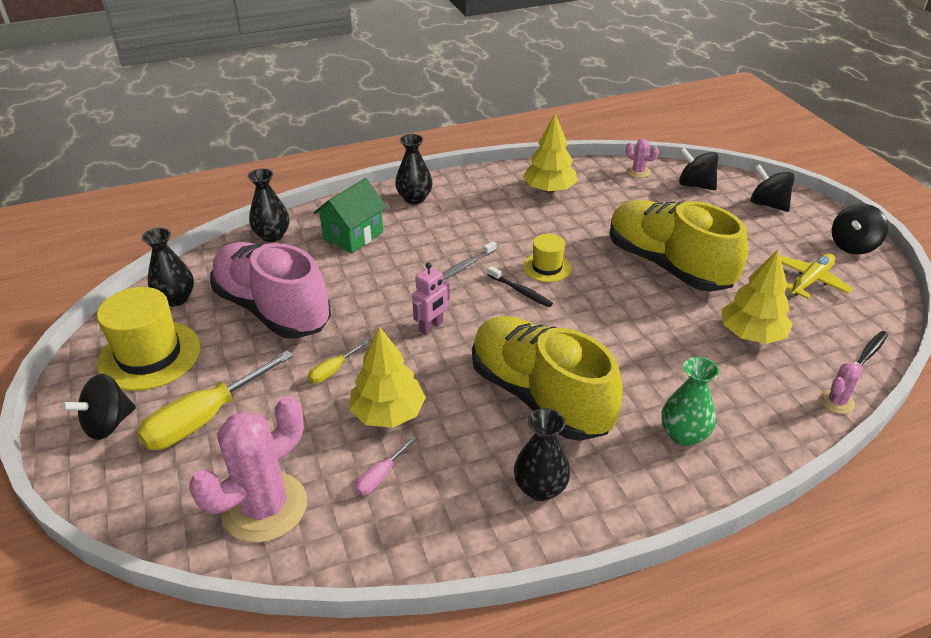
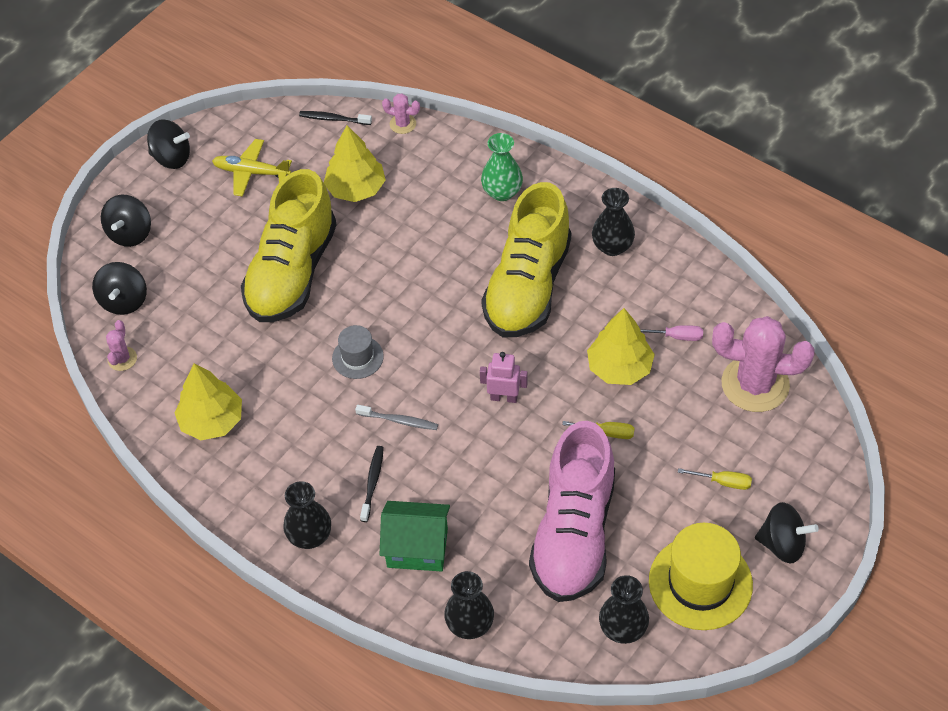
camera: 120 degrees left, 15 degrees up
yellow screwdriver [137,350,293,450] -> yellow screwdriver [678,468,752,490], size x0.47
black toothbrush [487,266,553,307] -> black toothbrush moved to [360,446,384,522]
yellow hat [523,234,571,282] -> grey hat [332,325,384,379]

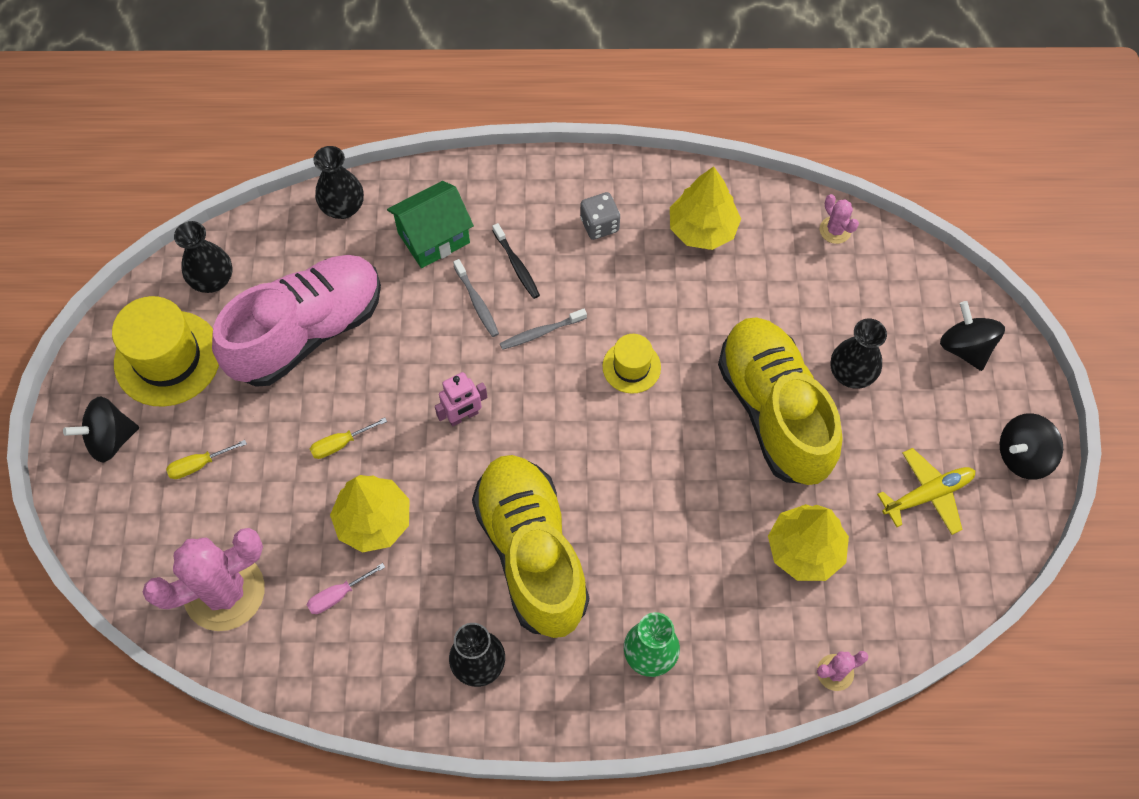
camera: 140 degrees right, 10 degrees up
black spinning top [92,262,147,315] -> none
black vase [283,481,331,549] -> black vase moved to [830,319,887,389]
black toothbrush [299,111,372,125] -> none
grey hat [332,325,384,379] -> yellow hat [603,334,661,394]
pink shoe [529,421,615,602] -> pink shoe turned 75 degrees clockwise [212,255,381,387]
none -> grey toothbrush [453,259,499,337]
none -> grey dice [580,192,620,240]

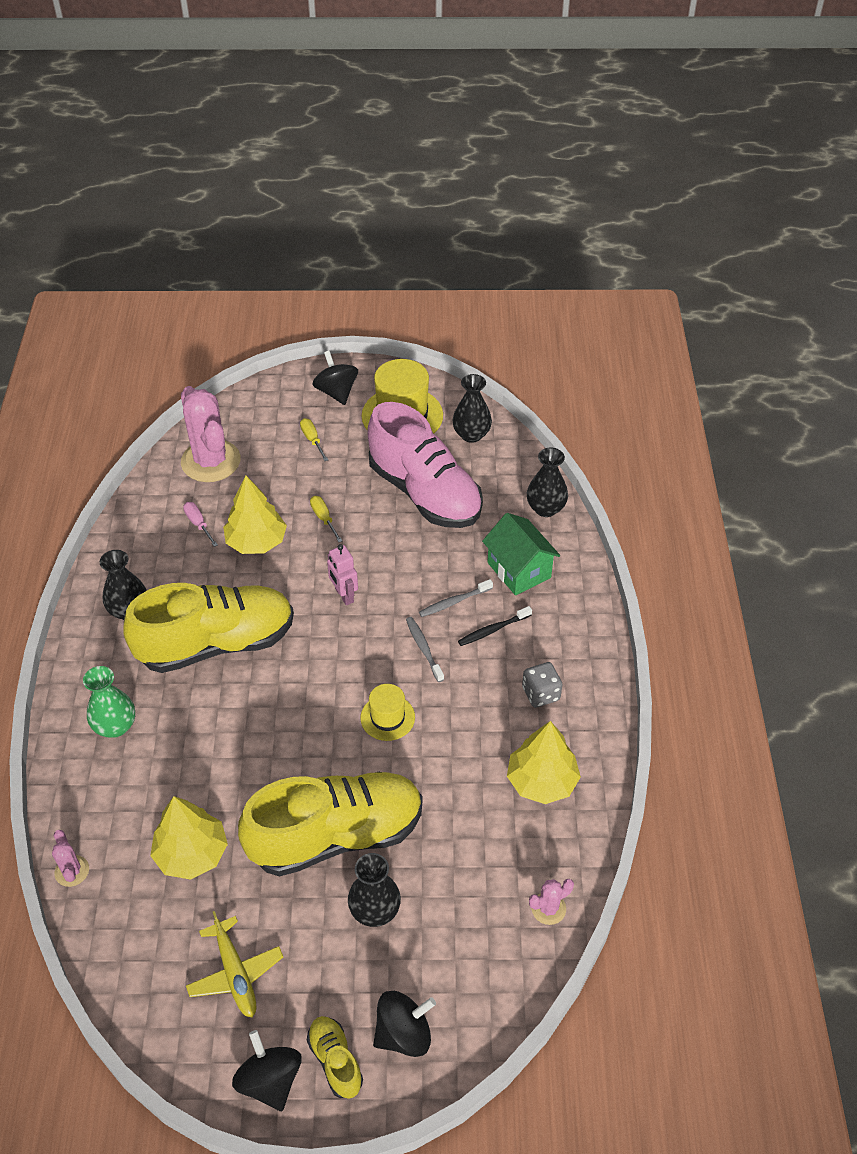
camera: 90 degrees right, 15 degrees down
none -> yellow shoe [307,1016,363,1098]

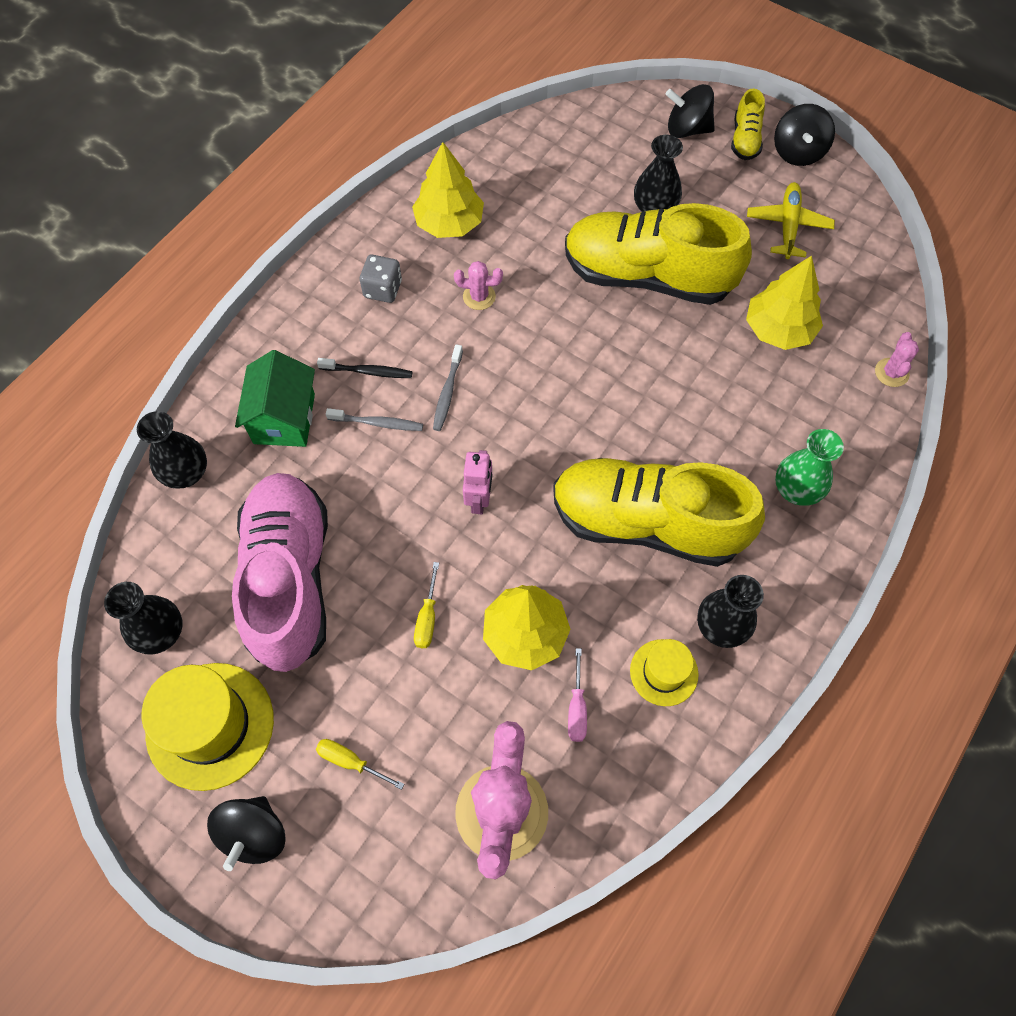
camera: 145 degrees left, 15 degrees up
yellow screwdriver [300,418,328,461] -> yellow screwdriver turned 105 degrees clockwise [316,739,404,790]
yellow hat [360,684,415,741] -> yellow hat moved to [630,639,699,706]
pink cactus [529,879,574,925] -> pink cactus moved to [454,261,503,310]

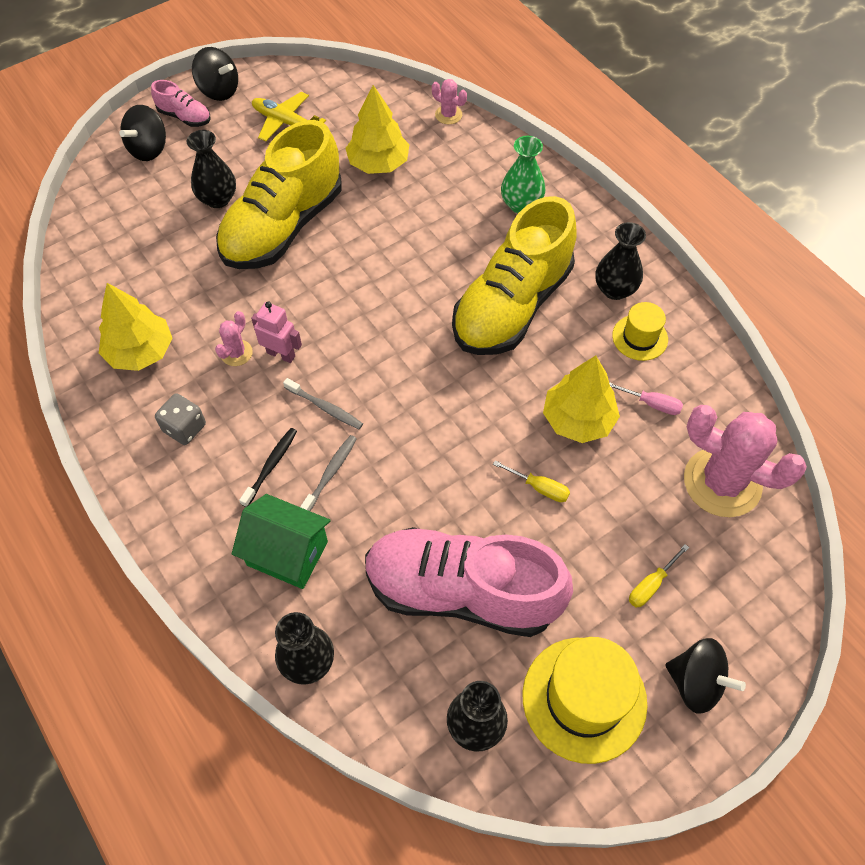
camera: 70 degrees left, 5 degrees down
pink robot [463,450,492,514] -> pink robot moved to [251,302,302,363]
yellow shoe [731,89,765,160] -> pink shoe [151,80,211,127]

